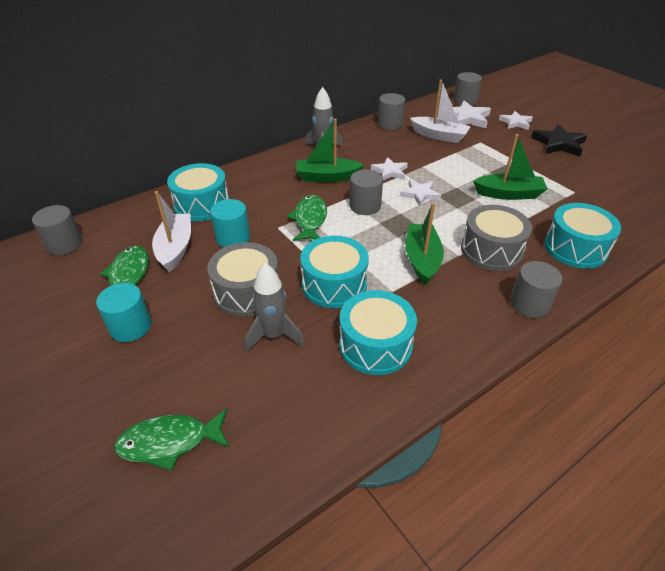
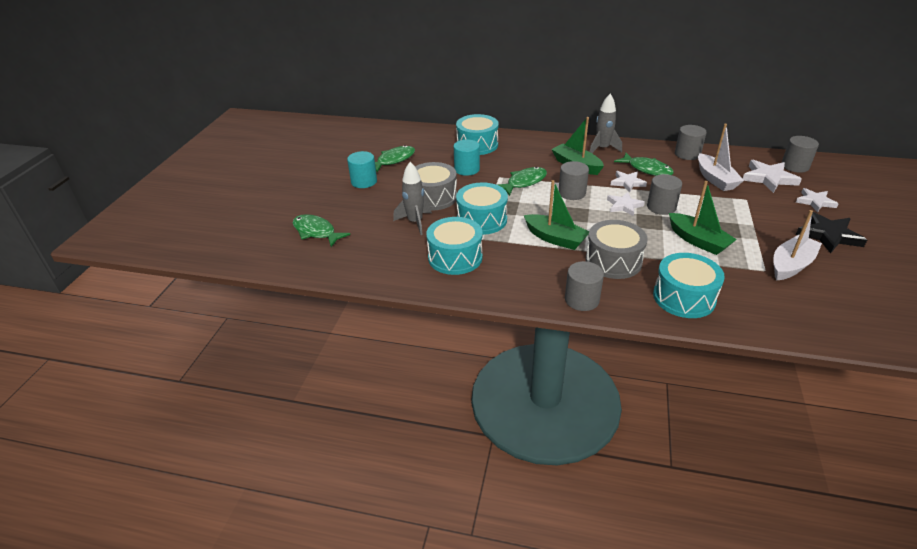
camera: 50 degrees right, 5 degrees down
grey cylinder [32,205,83,255] -> grey cylinder moved to [647,174,682,215]
white boat [152,191,191,272] -> white boat moved to [773,210,822,280]
green boat [406,202,444,285] -> green boat turned 75 degrees clockwise [524,180,589,250]
none -> green fish [614,153,674,176]

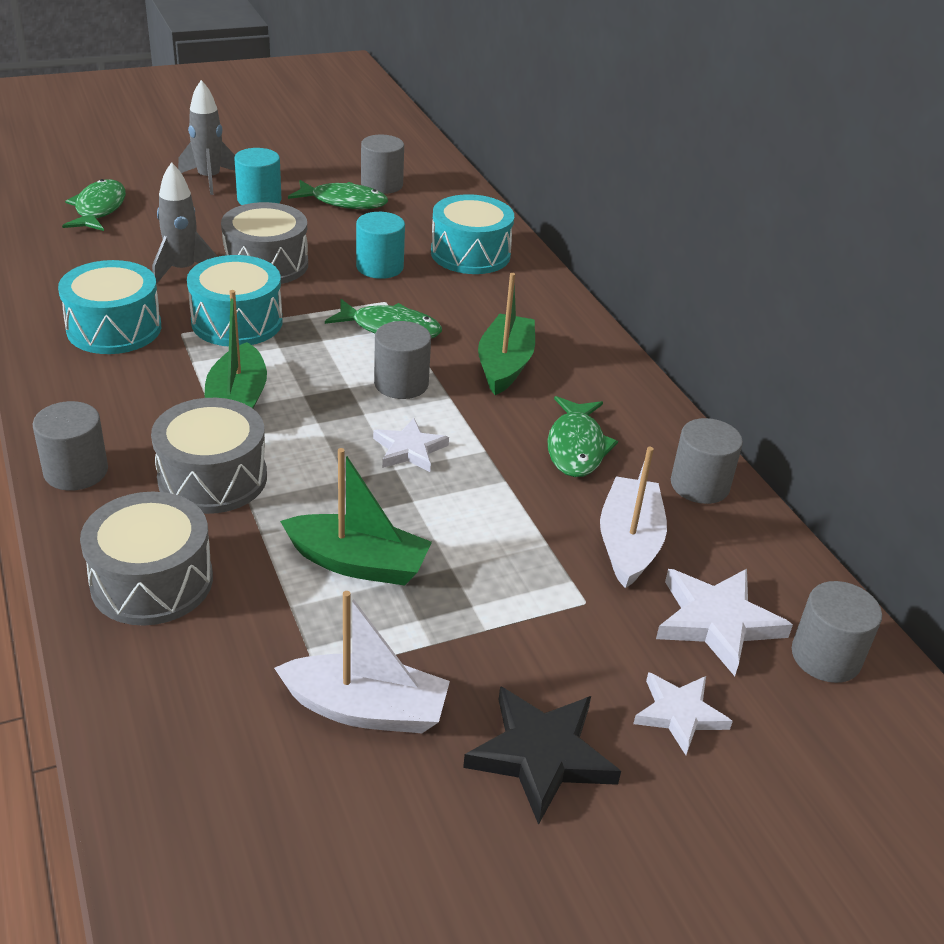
camera: 50 degrees right, 0 degrees up
grey rocket [590,94,622,153] -> grey rocket moved to [178,80,235,195]
white star [611,171,647,193] -> none
grey cylinder [647,174,682,215] -> grey cylinder moved to [361,135,404,194]
turquoise drum [653,253,725,318] -> grey drum [80,492,213,625]
green boat [669,181,737,255] -> green boat turned 90 degrees counterclockwise [280,448,432,586]
white boat [698,124,744,191] -> white boat turned 150 degrees clockwise [600,447,667,588]

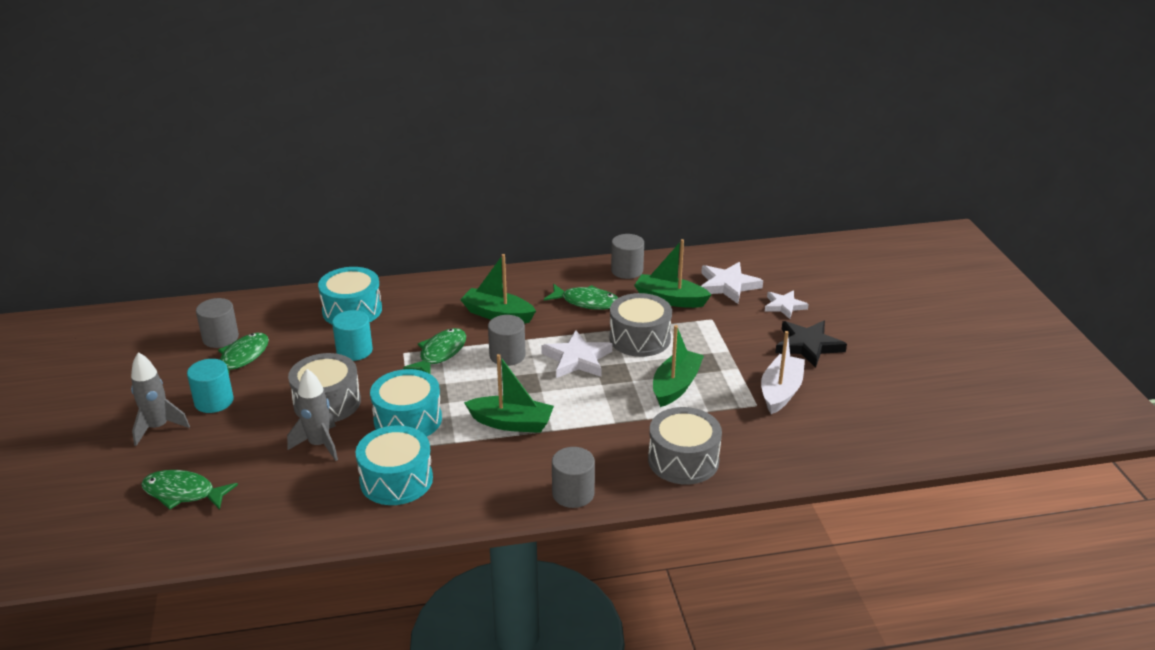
camera: 75 degrees left, 5 degrees down
grey drum [151,398,267,514] -> grey drum moved to [609,293,672,357]
white star [373,418,449,472] -> white star [541,330,612,378], size x1.52
white boat [600,447,667,588] -> green boat [634,239,712,308]
grey cylinder [792,581,882,683] -> none

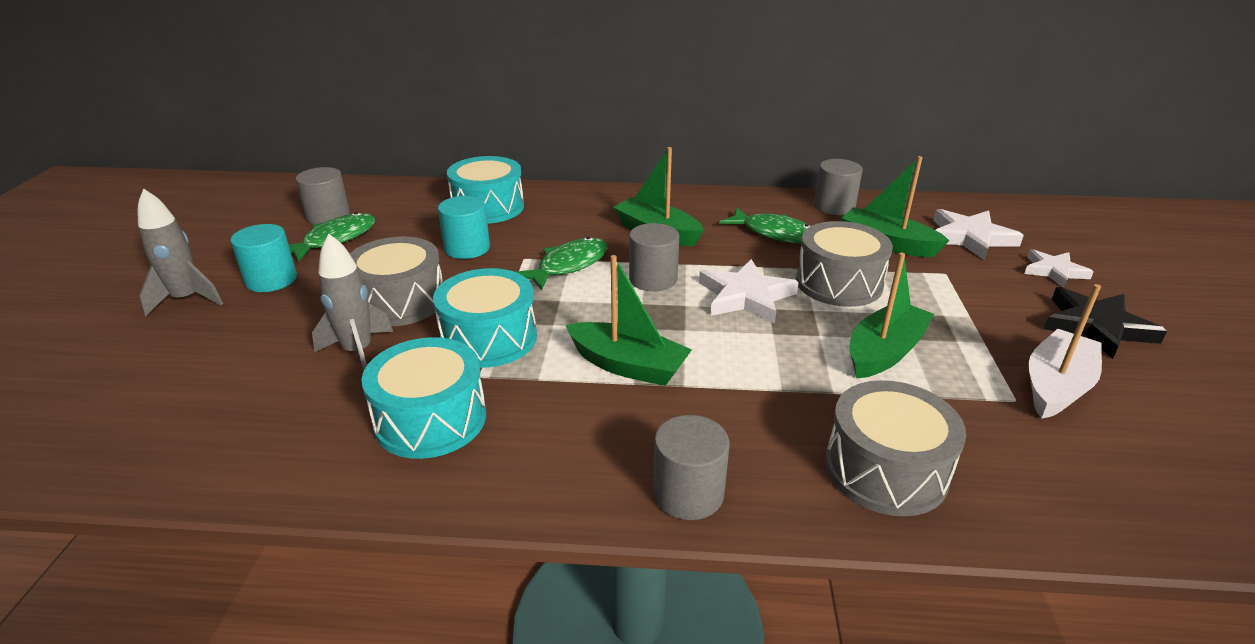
camera: 15 degrees right, 0 degrees up
green fish [141,470,238,510] -> none

